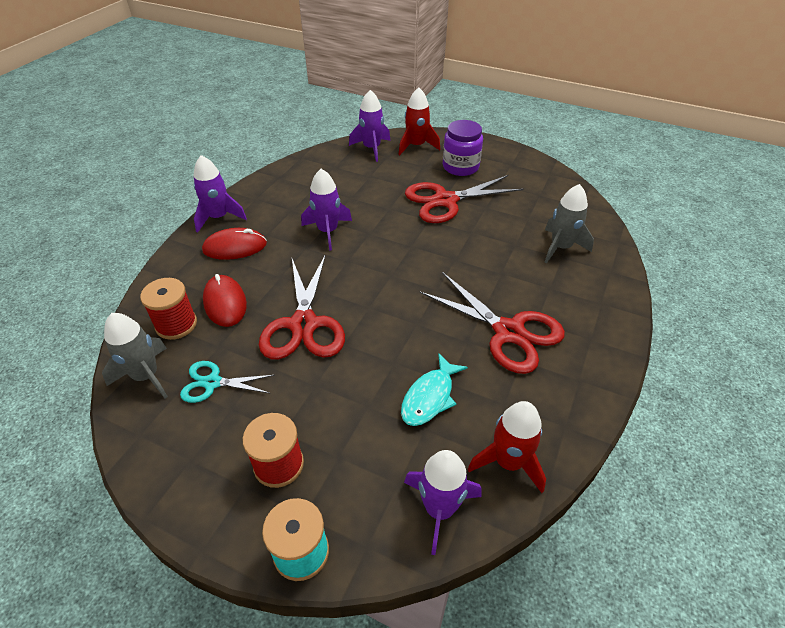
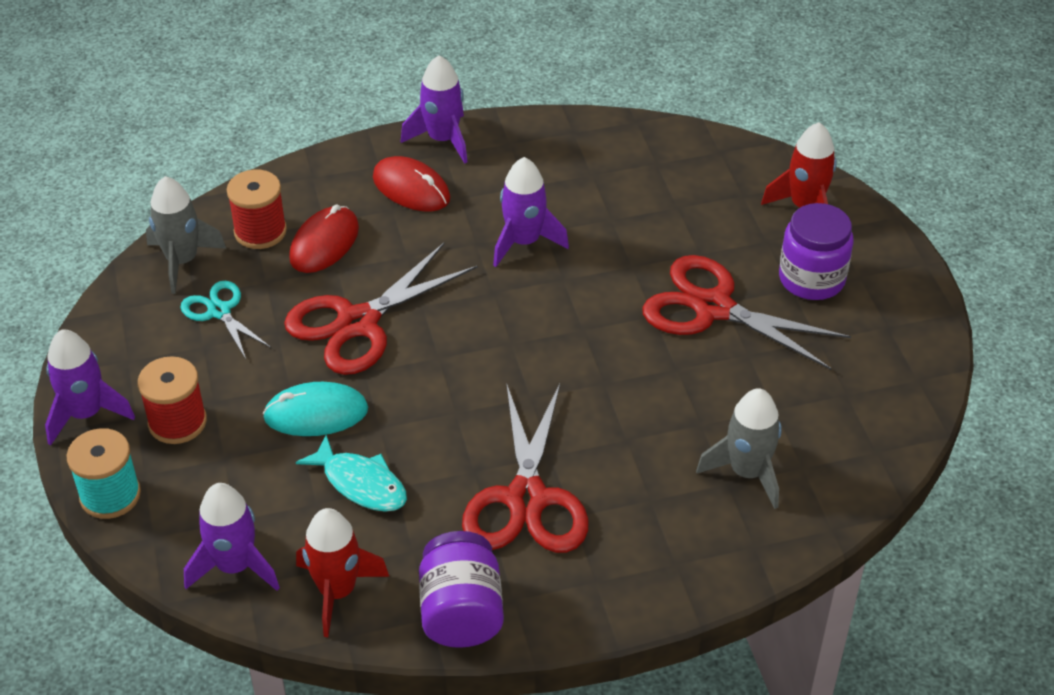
camera: 50 degrees right, 0 degrees up
purple rocket [349,90,390,162] -> purple rocket moved to [45,329,135,446]
turquoise fish [401,353,468,426] -> turquoise fish turned 135 degrees counterclockwise [296,435,407,512]
none -> turquoise mouse [263,382,368,436]
none -> purple jar [419,531,504,648]

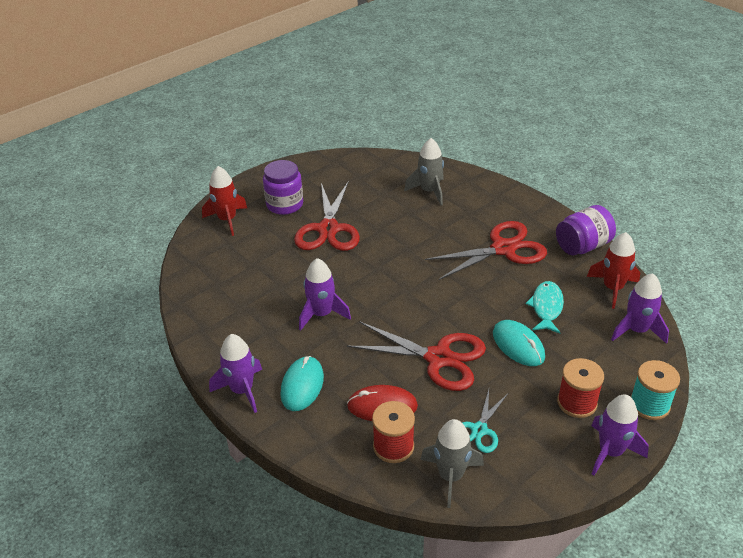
camera: 115 degrees left, 5 degrees down
red mouse [373,156,450,211] -> turquoise mouse [280,356,324,411]

